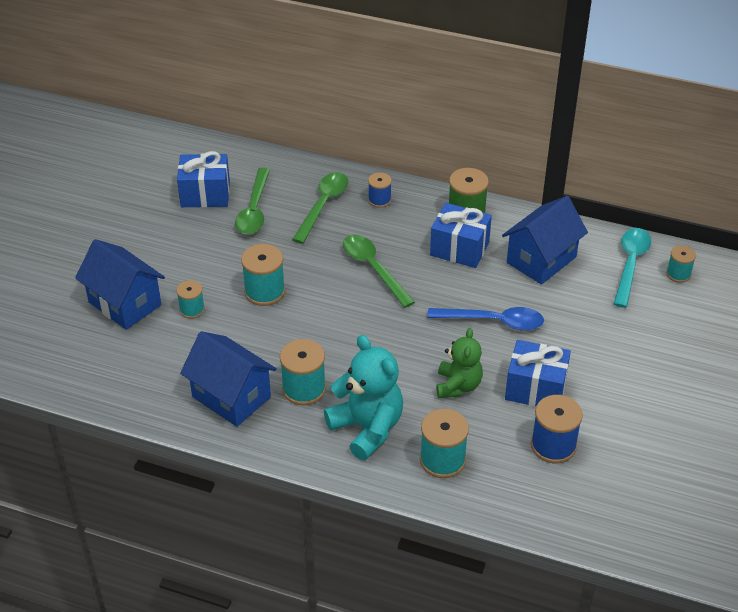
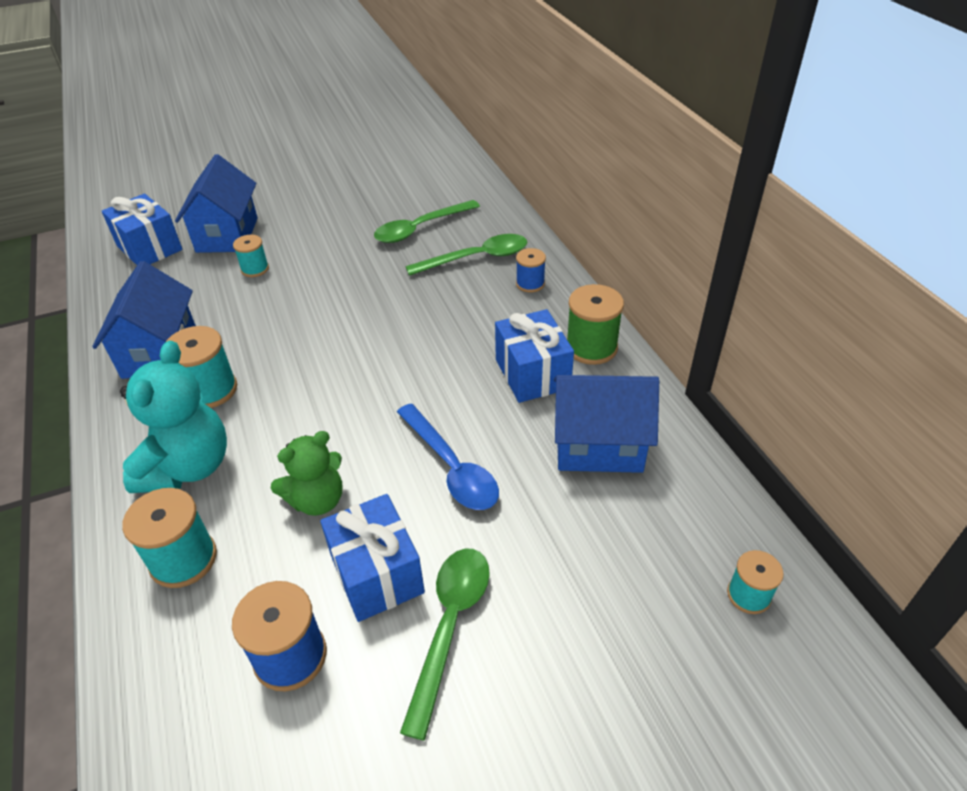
camera: 50 degrees right, 0 degrees up
blue gift [177,151,230,207] -> blue gift moved to [102,194,183,265]
turquoise spool [241,244,285,306] -> none
green spoon [343,235,415,308] -> green spoon moved to [400,549,490,740]
turquoise spoon [614,228,651,308] -> none

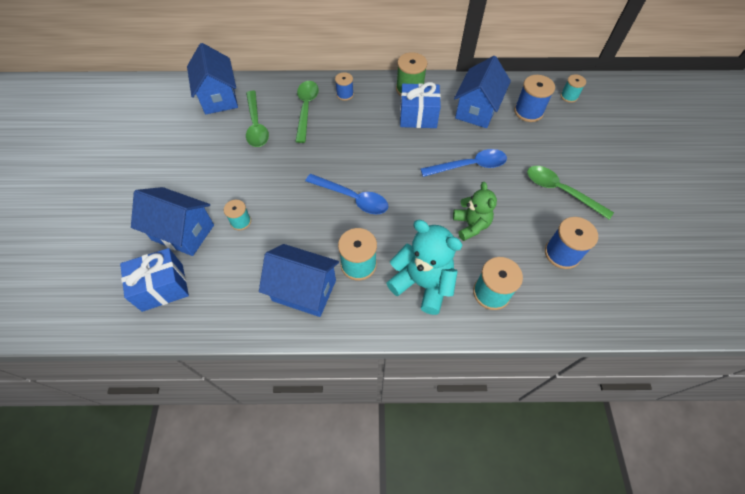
camera: 70 degrees left, 15 degrees up
blue gift [320,494,425,622] -> none
none -> blue house [187,43,238,114]
none -> blue spoon [305,174,388,214]
none -> blue spool [514,75,555,122]

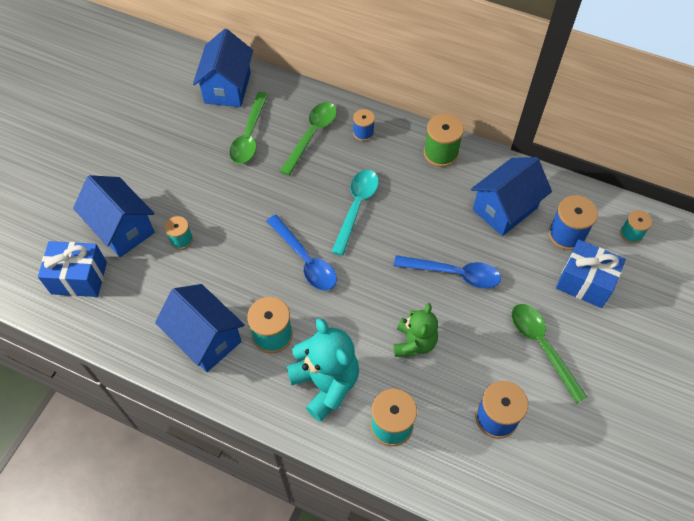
camera: 25 degrees right, 0 degrees up
blue gift [400,82,441,128] -> blue gift moved to [556,240,626,308]
none -> turquoise spoon [331,170,379,256]

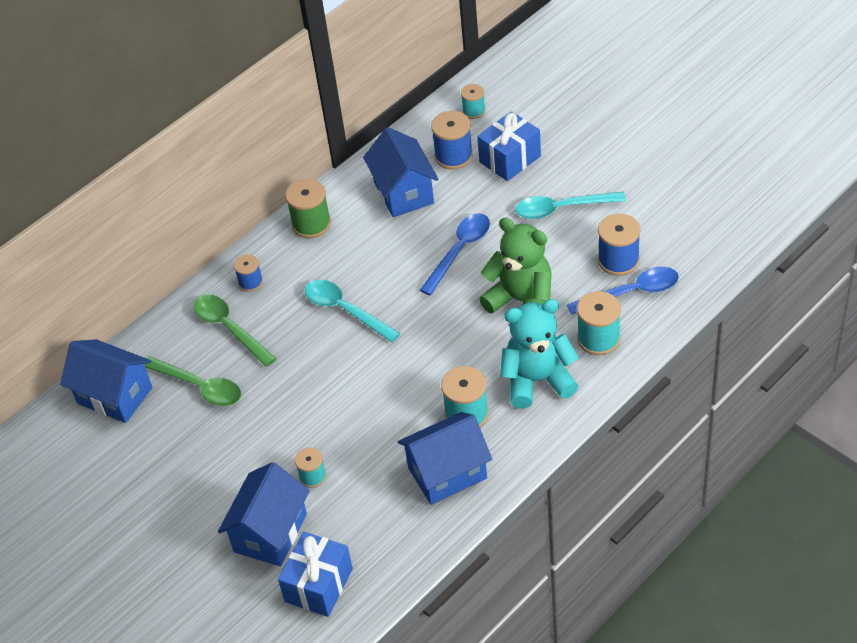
camera: 65 degrees left, 10 degrees down
blue house [73,175,155,257] -> blue house turned 45 degrees counterclockwise [218,462,310,566]
blue spoon [267,215,337,290] -> blue spoon moved to [567,267,679,315]
green teddy bear [394,303,438,357] -> green teddy bear [479,218,552,313], size x1.53
green spoon [512,304,587,404] -> turquoise spoon [516,192,626,219]

